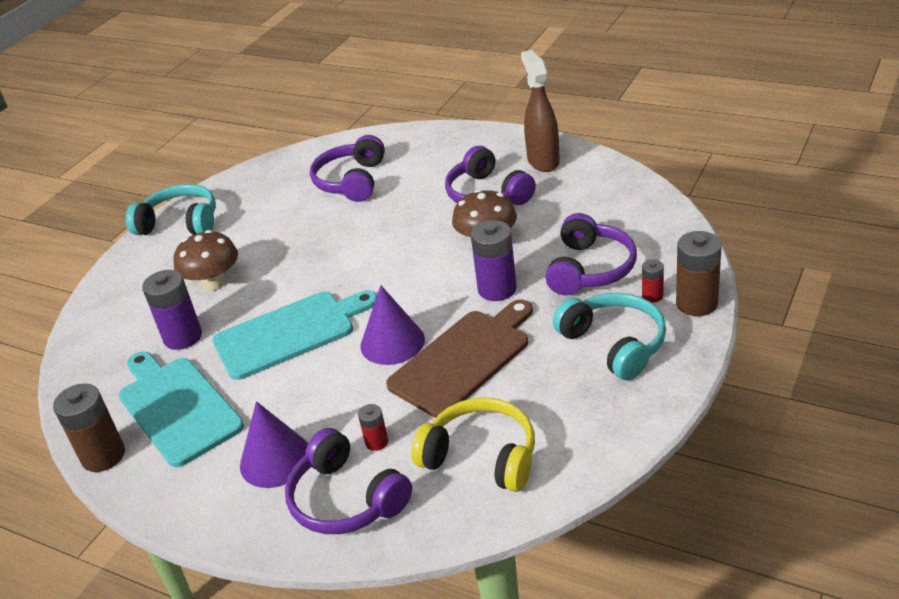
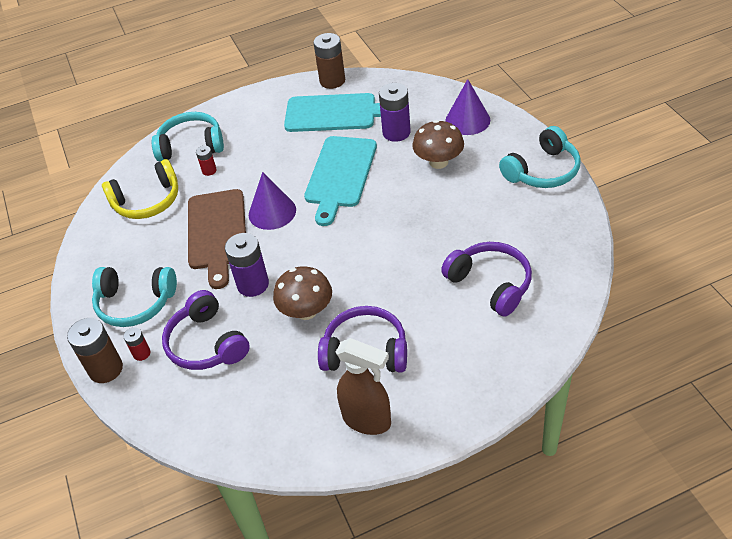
camera: 130 degrees right, 10 degrees up
purple cone [240,401,308,488] -> purple cone moved to [445,79,490,135]
purple headphones [285,428,412,534] -> turquoise headphones [152,112,224,161]

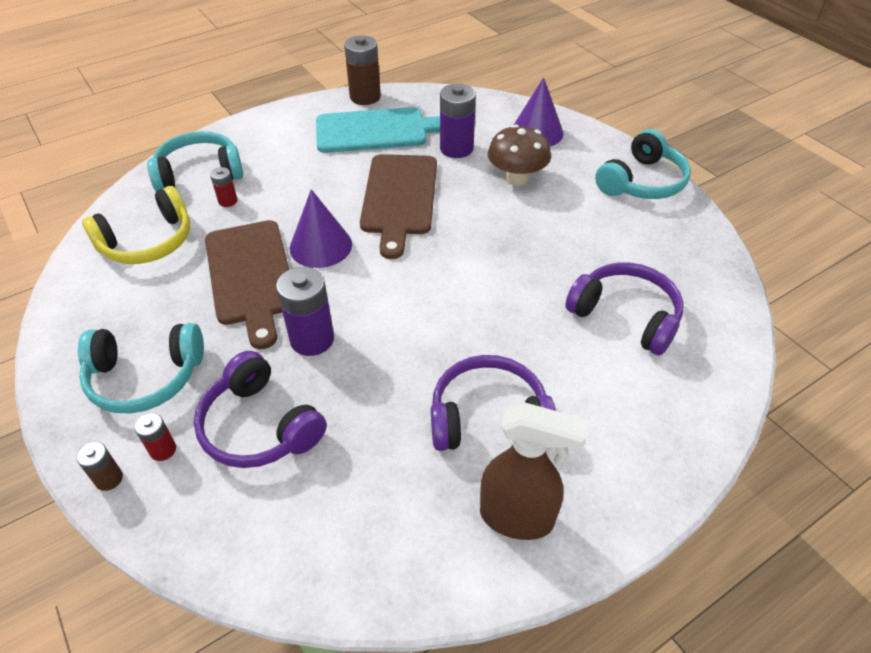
camera: 15 degrees left, 0 degrees up
brown battery [67,318,123,383] -> brown battery [76,442,123,491], size x0.52
brown mushroom [273,266,332,320] -> none
turquoise cutting board [304,136,377,226] -> brown cutting board [360,154,437,259]

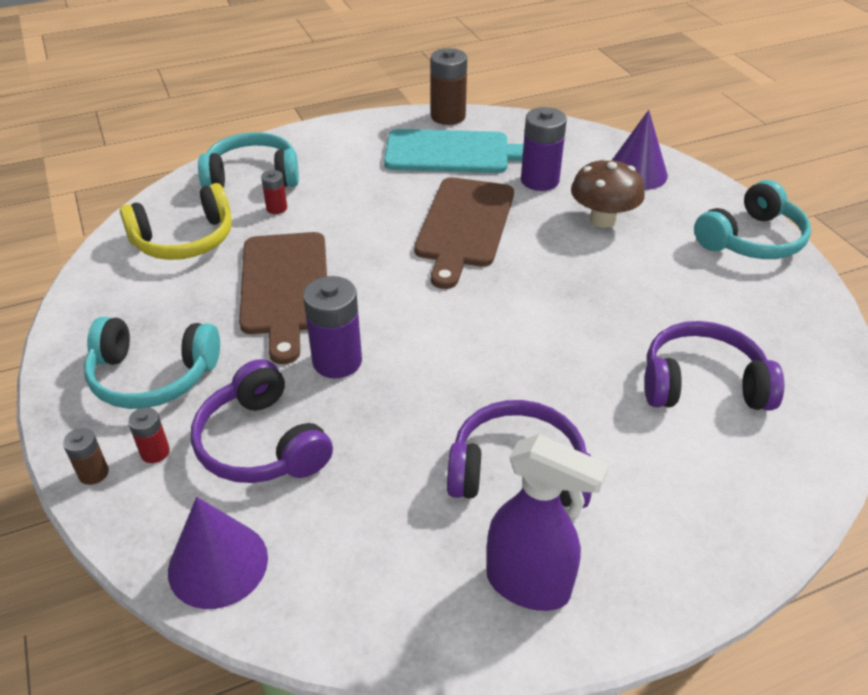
camera: 10 degrees right, 5 degrees down
purple cone [290,189,352,268] -> purple cone moved to [168,497,268,609]
brown spray bottle [480,402,589,540] -> purple spray bottle [486,434,609,611]
purple headphones [565,262,684,356] -> purple headphones turned 45 degrees counterclockwise [644,321,784,411]

